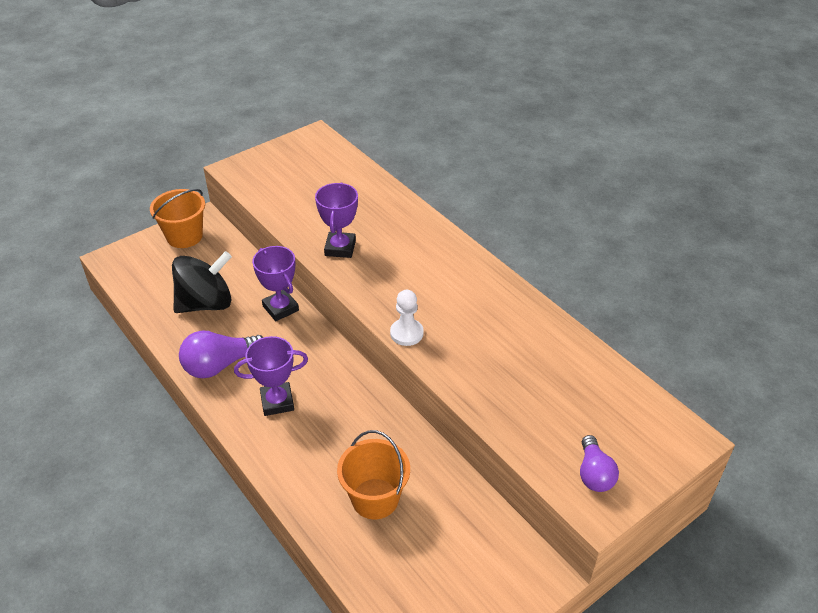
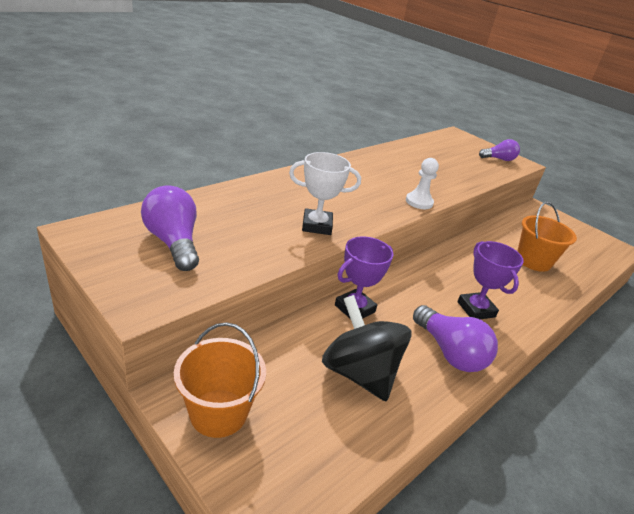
camera: 100 degrees left, 10 degrees down
purple trophy [315,183,358,258] -> white trophy [289,152,361,235]
none -> purple light bulb [141,185,199,271]

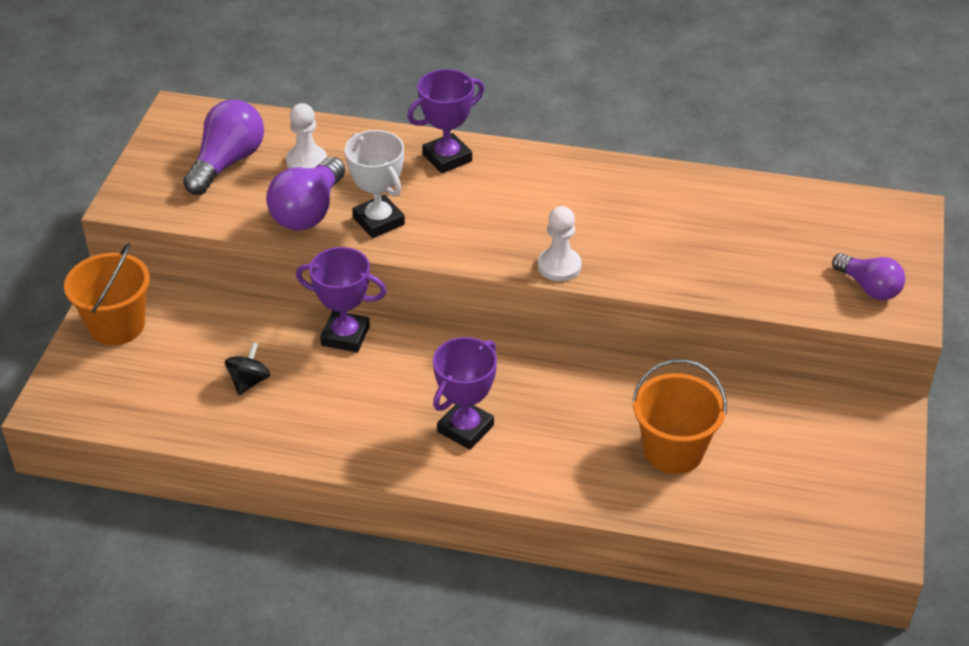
camera: 60 degrees right, 10 degrees up
black spinning top [322,295,411,401] -> black spinning top [225,342,270,395], size x0.45
purple light bulb [413,305,498,372] -> purple light bulb moved to [266,157,345,231]
none -> white pawn [286,103,327,169]
none -> purple trophy [407,69,484,173]

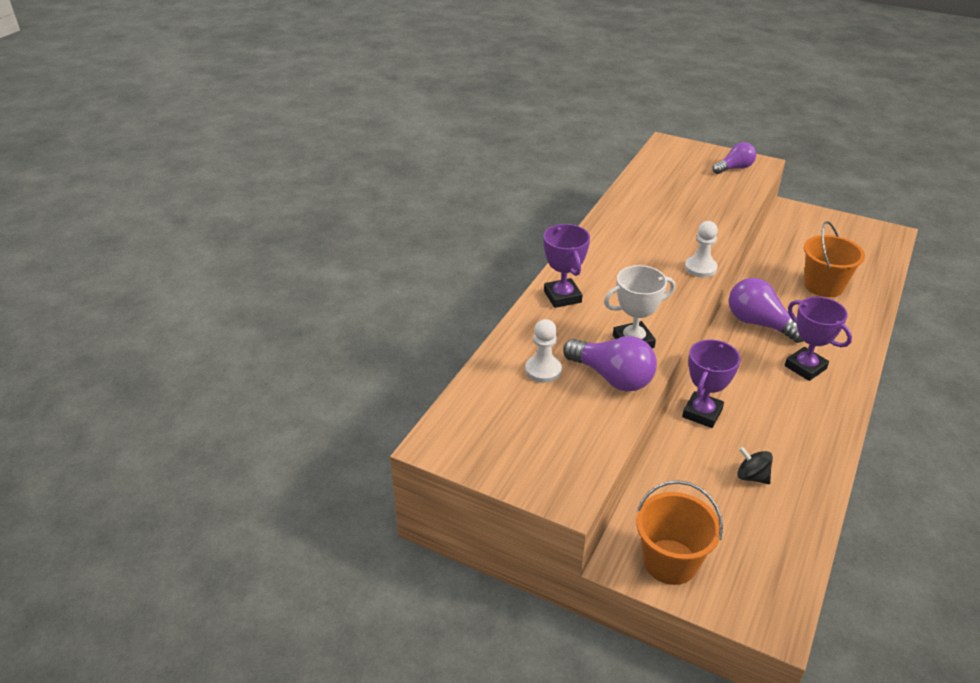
camera: 75 degrees left, 5 degrees down
purple light bulb [183,99,264,195] -> purple light bulb moved to [729,278,804,343]

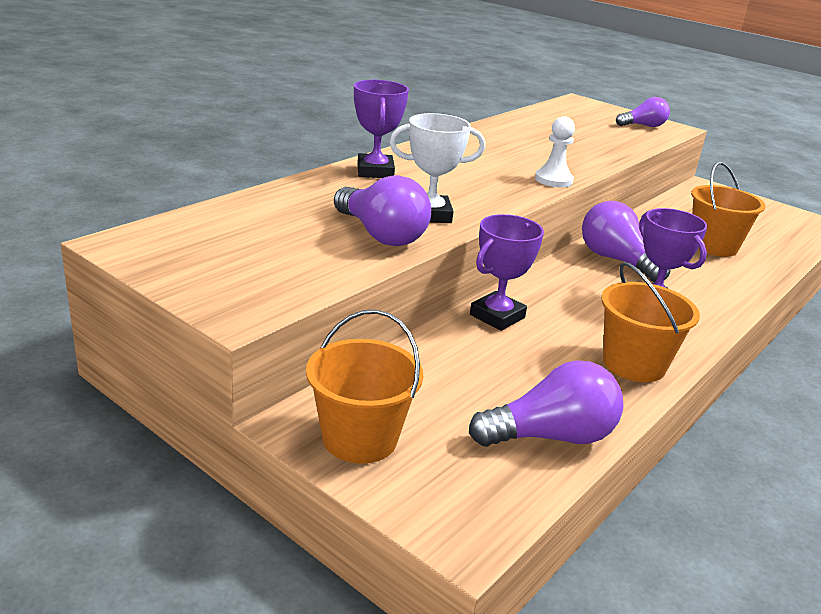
camera: 10 degrees right, 10 degrees down
white pawn [525,319,562,383] -> none
black spinning top [737,447,773,484] -> none
none -> purple light bulb [469,360,623,447]
none -> orange bucket [601,262,700,382]

